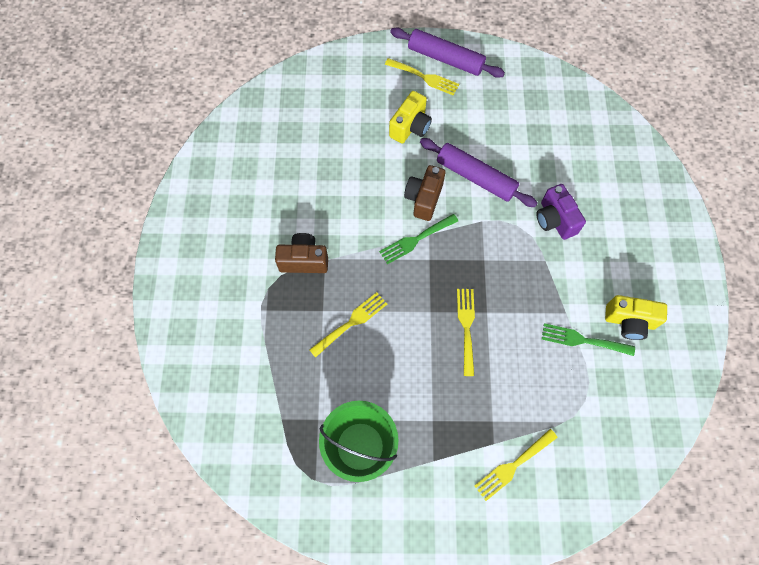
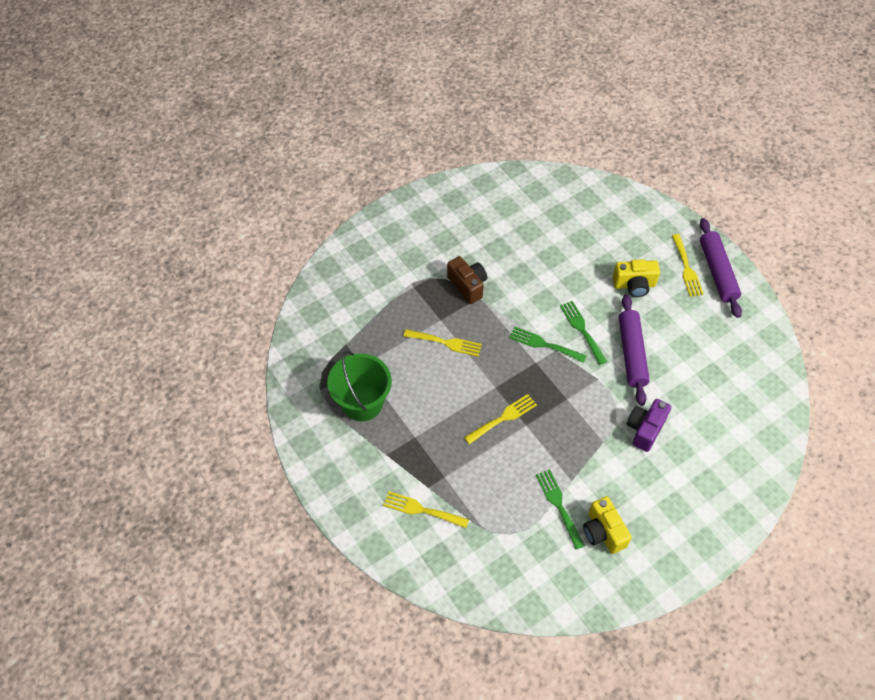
camera: 55 degrees right, 10 degrees down
brown camera [404,165,445,221] -> green fork [560,301,607,365]

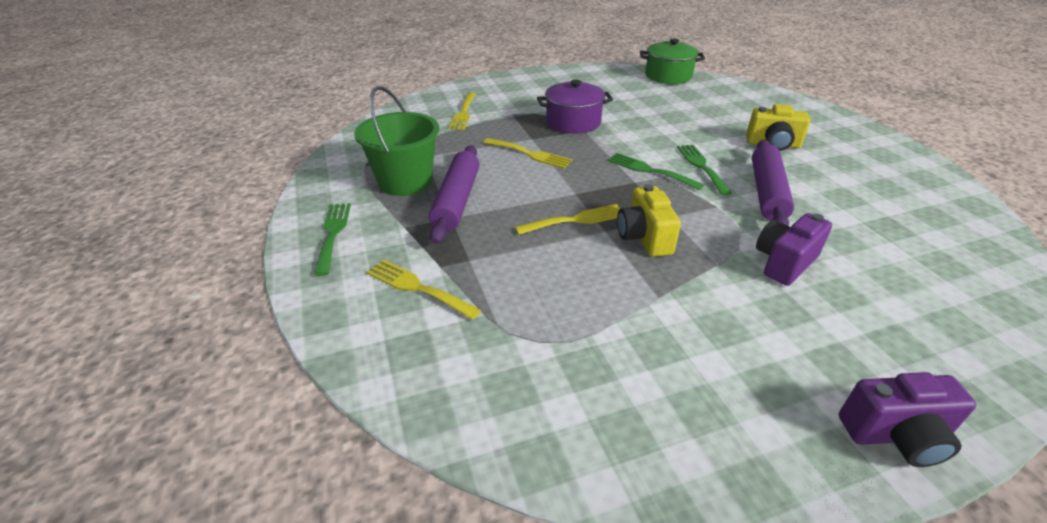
camera: 15 degrees right, 20 degrees down
brown camera [447,256,487,304] -> purple pot [537,80,613,133]
green fork [536,469,585,549] -> green fork moved to [314,203,351,276]
yellow camera [583,496,632,554] -> yellow camera moved to [617,184,681,257]
yellow fork [672,234,704,297] -> yellow fork moved to [448,92,476,130]
purple rolling pin [700,218,742,318] -> purple rolling pin moved to [429,145,479,244]
none -> green pot [640,39,705,84]
none -> purple camera [839,372,976,467]

